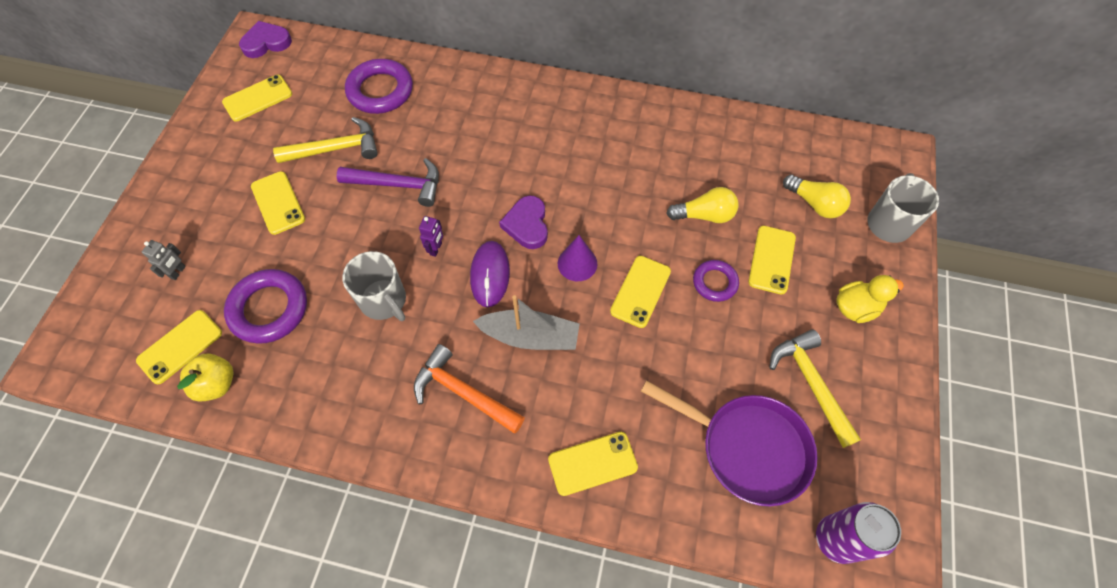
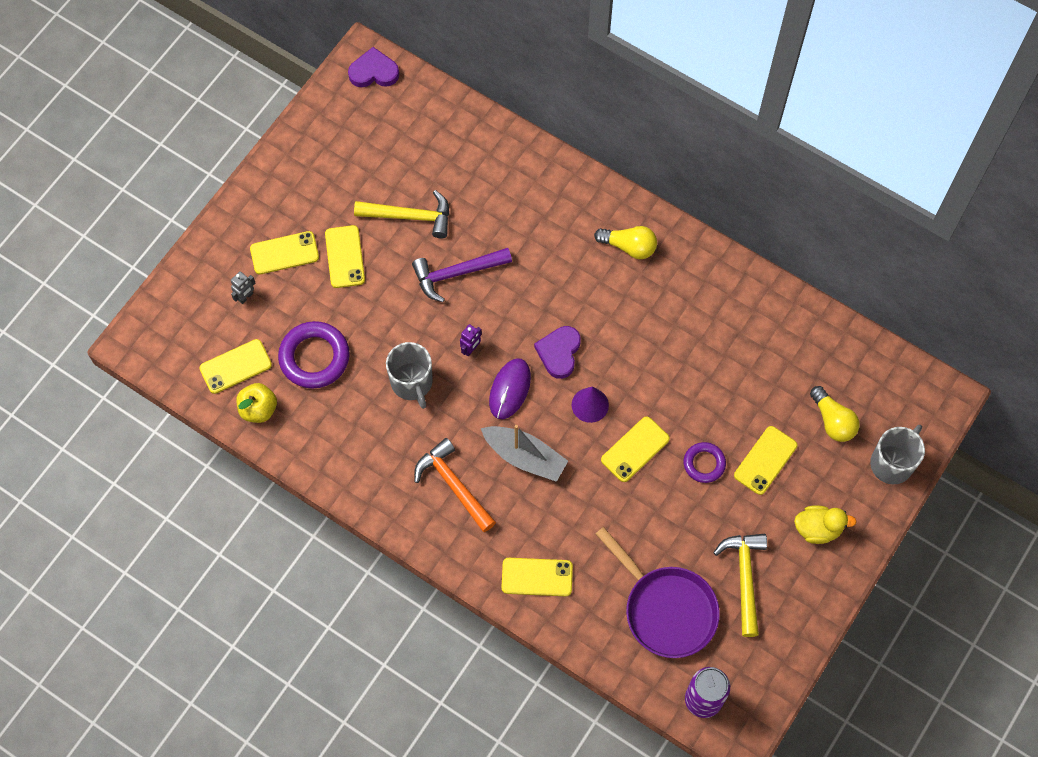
camera: 20 degrees right, 5 degrees up
yellow phone [222,75,292,121] -> yellow phone moved to [250,231,319,274]
purple hammer [337,158,439,207] -> purple hammer turned 135 degrees clockwise [412,248,512,302]
purple ring [345,59,413,114] -> none
yellow light bulb [666,187,738,223] -> yellow light bulb moved to [594,226,657,259]

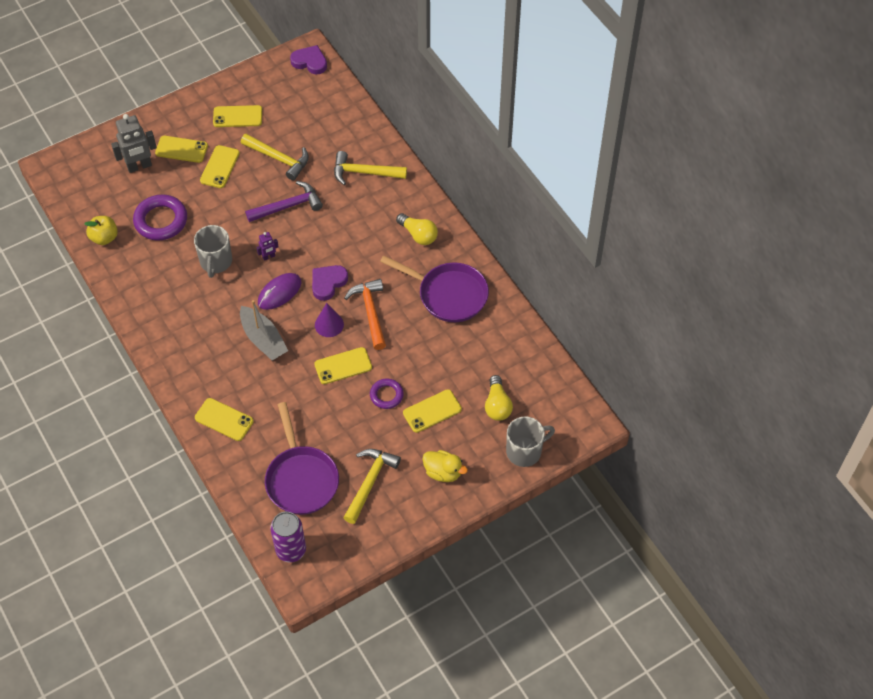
camera: 25 degrees right, 10 degrees down
yellow phone [199,339,272,394] -> yellow phone moved to [213,105,262,127]
grey robot [231,271,255,304] -> grey robot [111,114,157,173], size x1.98
purple hammer [412,248,512,302] -> purple hammer turned 150 degrees clockwise [245,181,323,222]
orange hammer [414,438,496,532] -> orange hammer moved to [344,279,386,350]
none -> yellow hammer [334,151,407,185]
none -> purple pan [380,256,489,322]

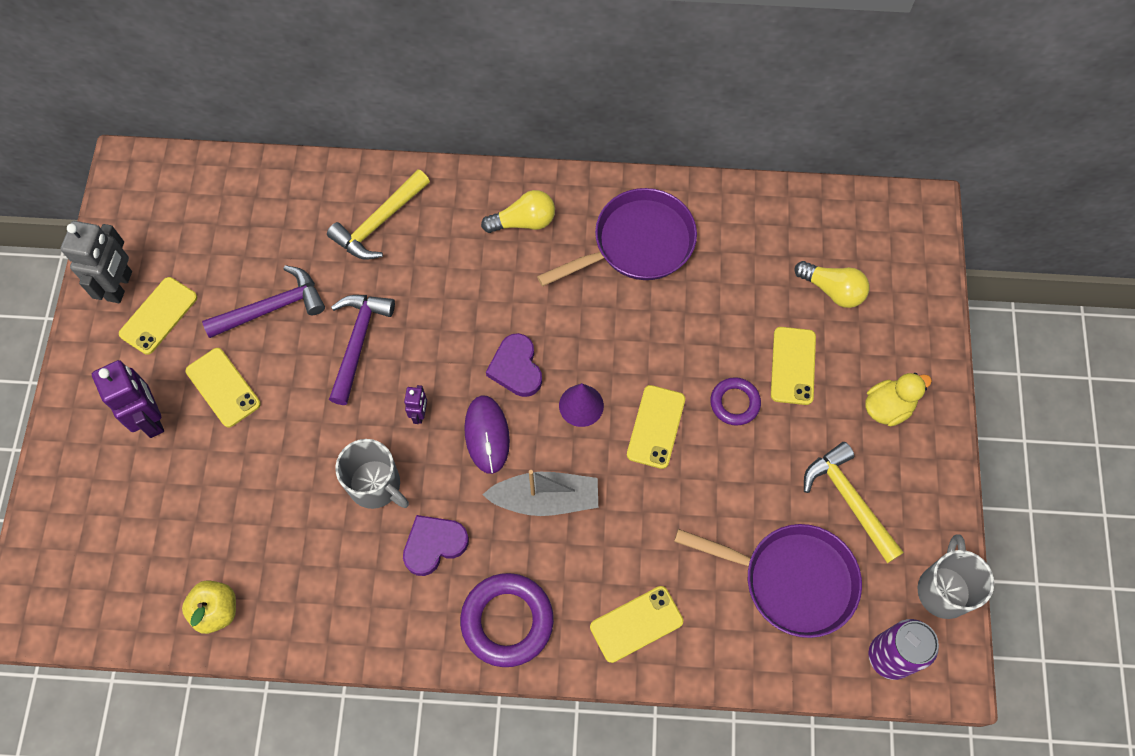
camera: 55 degrees left, 10 degrees up
grey robot [111,114,157,173] -> grey robot moved to [61,221,132,303]
purple ring [133,195,187,241] -> purple ring moved to [460,573,554,667]
yellow phone [155,136,208,163] -> purple robot [92,360,164,438]
yellow hammer [241,134,309,181] -> purple hammer [202,265,325,338]
purple heart [290,45,327,74] -> purple heart moved to [403,515,469,576]
orange hammer [344,279,386,350] -> none
grey mug [506,416,555,467] -> grey mug moved to [918,534,994,619]

